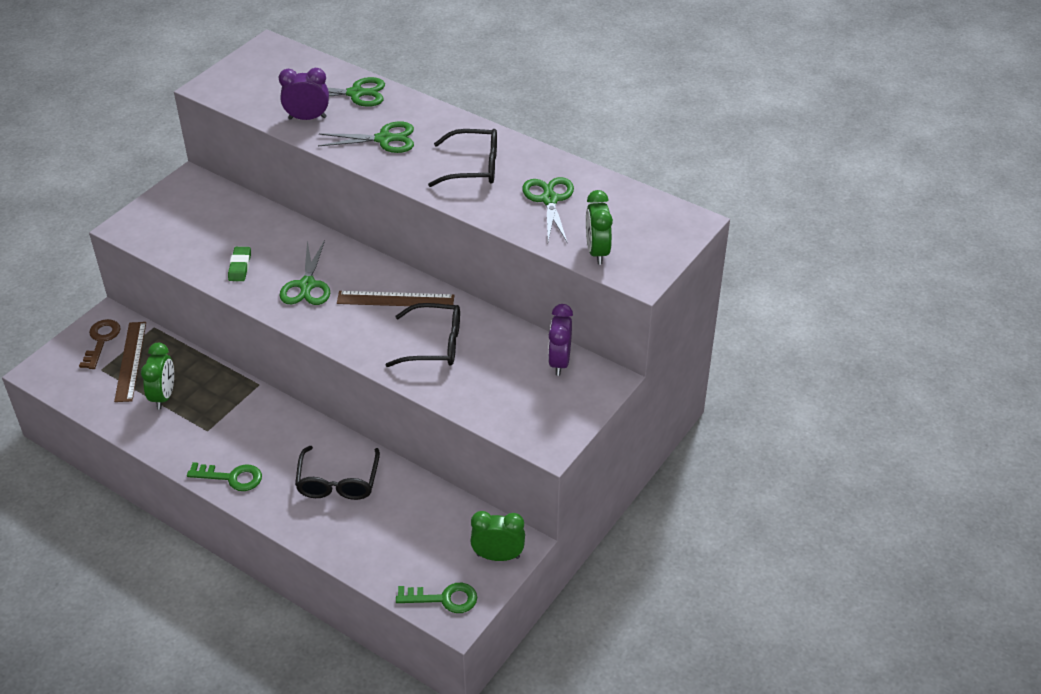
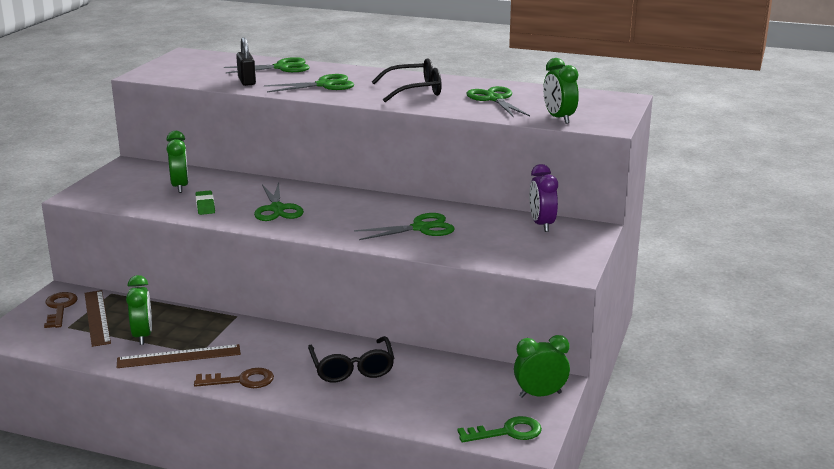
camera: 15 degrees left, 20 degrees down
green key [187,462,262,491] -> brown key [194,368,274,388]
purple clock [279,68,329,120] -> black padlock [236,37,256,86]
brown ruler [337,291,454,306] -> brown ruler moved to [117,344,241,368]
black glasses [386,303,460,367] -> green scissors [354,213,455,240]
none -> green clock [166,131,189,193]

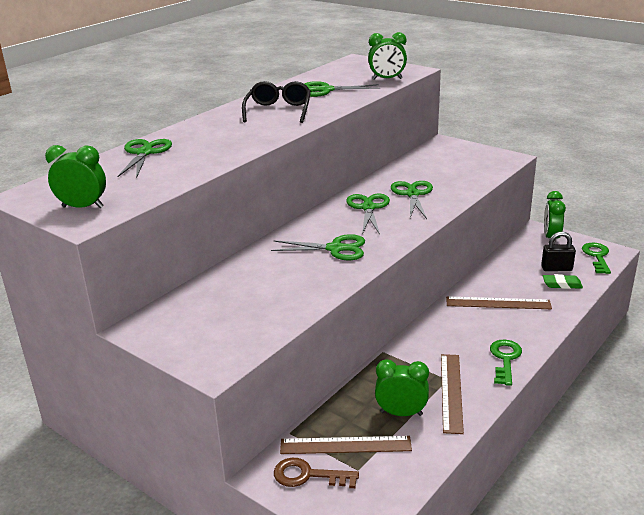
camera: 70 degrees left, 5 degrees up
green clock [166,131,189,193] -> green clock moved to [45,145,106,208]
brown key [194,368,274,388] -> green key [490,340,522,386]
green eraser [196,191,215,215] -> green eraser moved to [543,274,583,289]
black padlock [236,37,256,86] -> black padlock moved to [541,231,576,271]
green scissors [264,74,354,92] -> green scissors moved to [346,193,390,234]
black glasses [308,336,394,382] -> brown ruler [446,297,552,309]
purple clock [529,164,558,232] -> none

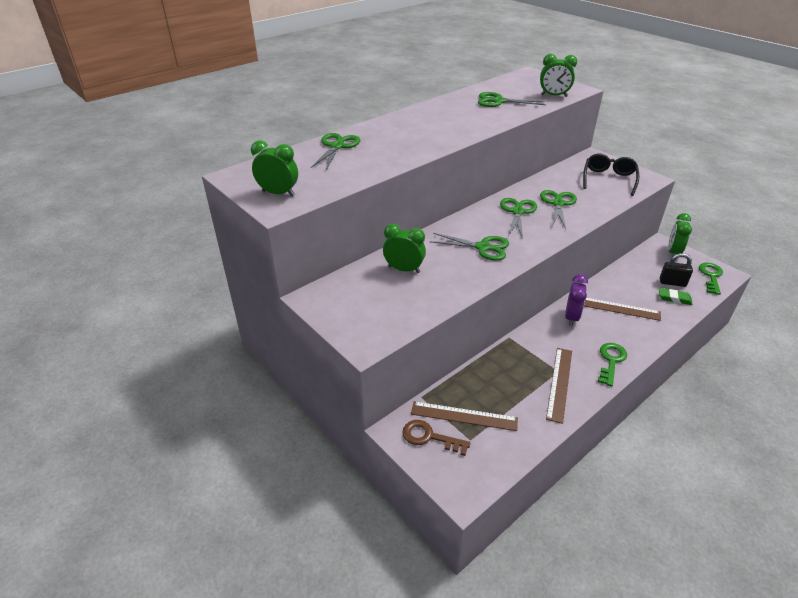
camera: 10 degrees right, 10 degrees up
black glasses [242,81,311,123] -> black glasses moved to [583,153,639,196]
green clock [375,359,429,416] -> green clock moved to [383,224,426,273]
none -> purple clock [565,274,588,327]

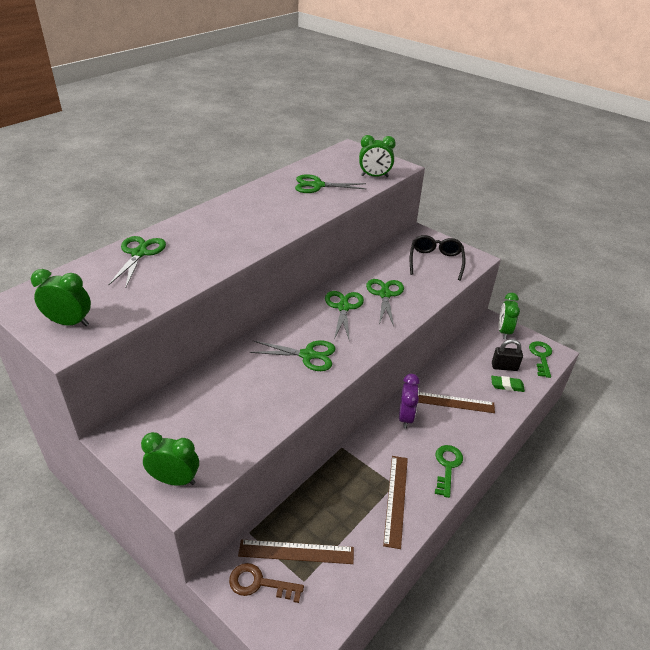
camera: 10 degrees left, 0 degrees up
green clock [383,224,426,273] -> green clock moved to [141,432,199,486]

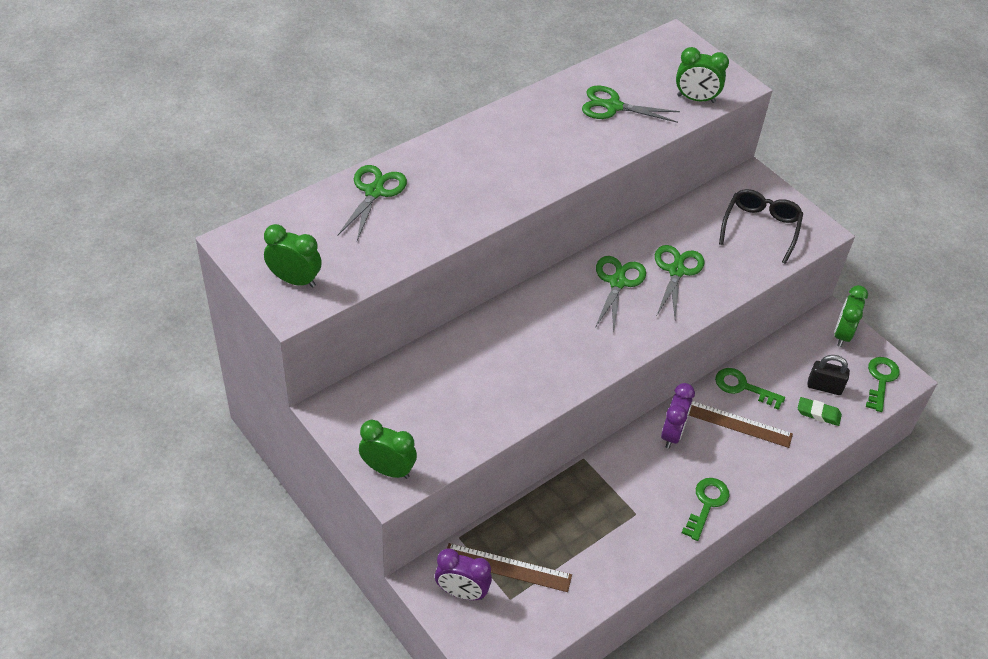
camera: 10 degrees right, 10 degrees up
brown key [229,563,304,603] -> purple clock [435,549,492,600]
green scissors [250,340,336,371] -> none
brown ruler [383,456,408,549] -> none
none -> green key [715,368,785,410]

